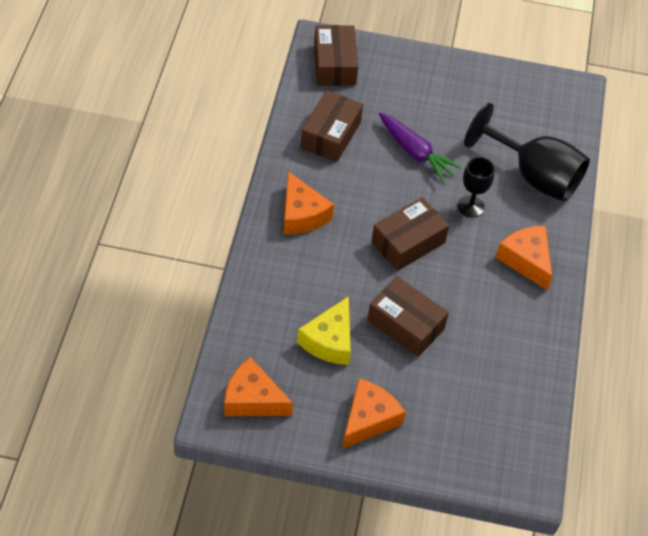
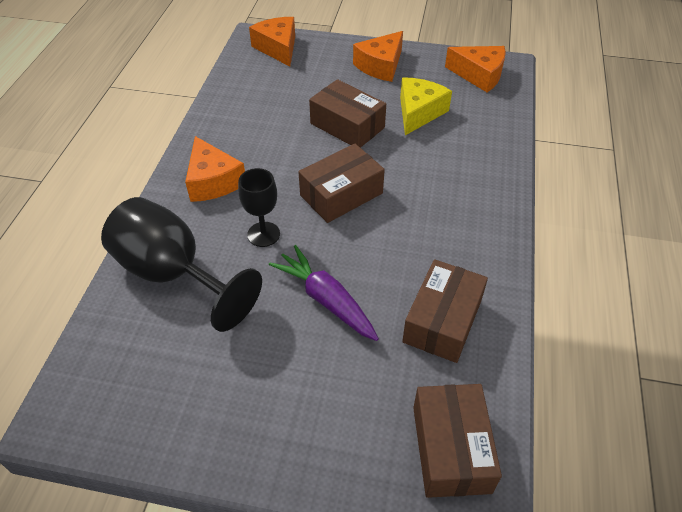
camera: 175 degrees left, 5 degrees down
orange cheese [283,171,334,234] -> orange cheese moved to [249,17,295,66]

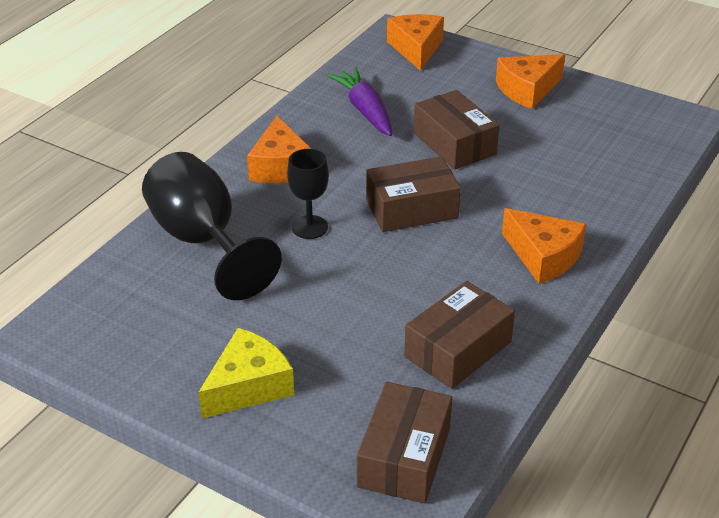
camera: 20 degrees right, 10 degrees down
purple carrot [269,245,379,341] -> purple carrot moved to [327,67,392,136]
yellow cheese [400,77,452,135] -> yellow cheese moved to [198,328,294,418]
orange cheese [445,46,506,92] -> orange cheese moved to [502,208,586,284]

